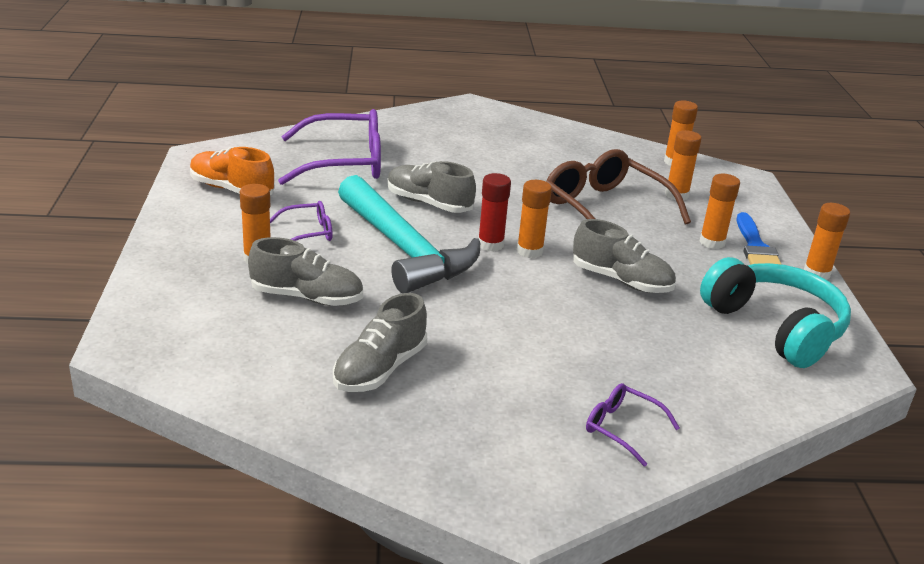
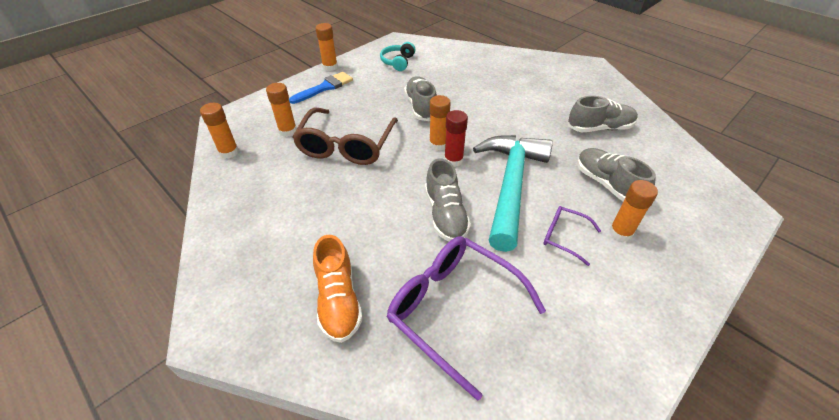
camera: 130 degrees left, 15 degrees up
orange shoe [190,147,275,195] -> orange shoe moved to [313,235,363,343]
purple glasses [586,383,680,467] -> none
orange glue stick [699,174,740,249] -> none
turquoise headphones [700,257,851,368] -> turquoise headphones [380,42,415,71], size x0.53

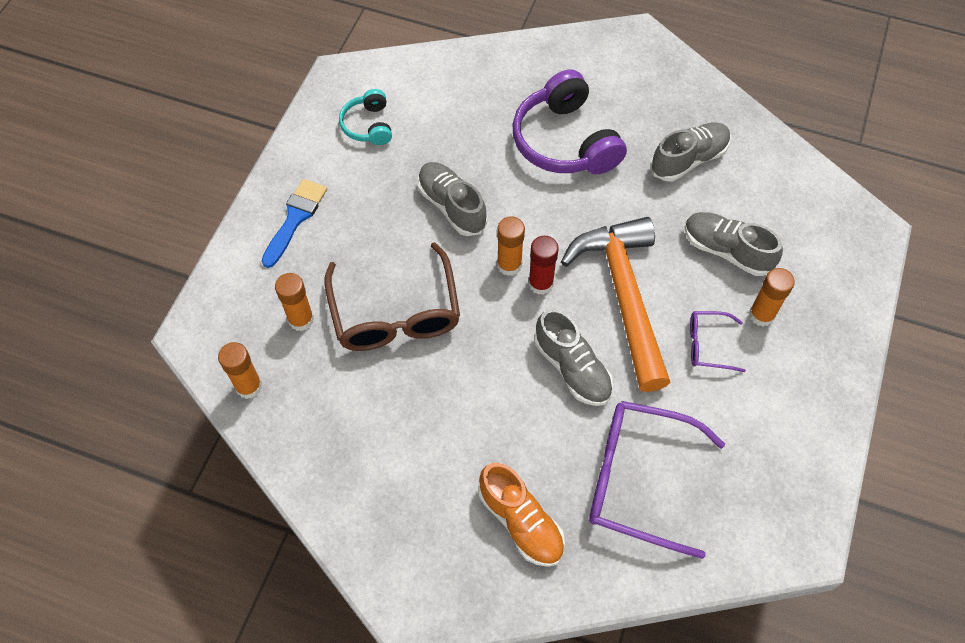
camera: 25 degrees left, 15 degrees up
orange glue stick [316,23,338,71] -> none
turquoise hammer [473,135,553,252] -> orange hammer [561,217,671,392]
none -> purple headphones [512,70,627,174]

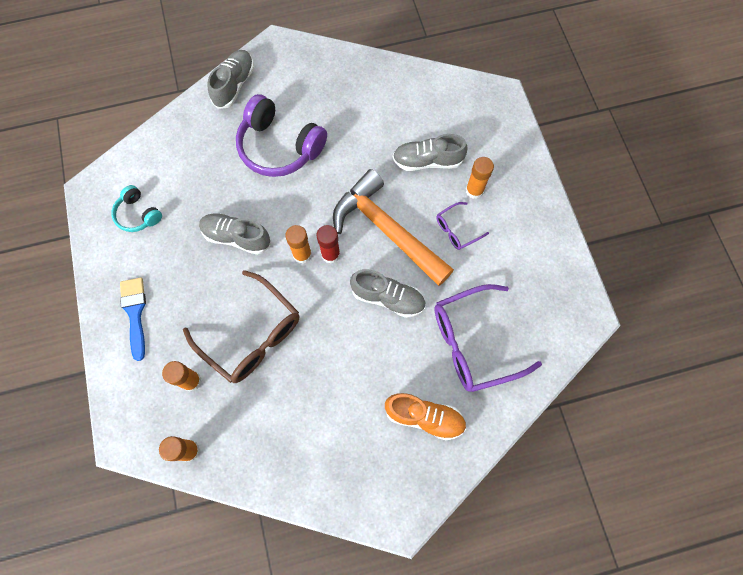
camera: 35 degrees left, 10 degrees up
grey shoe [650,122,731,181] -> grey shoe moved to [208,50,254,109]

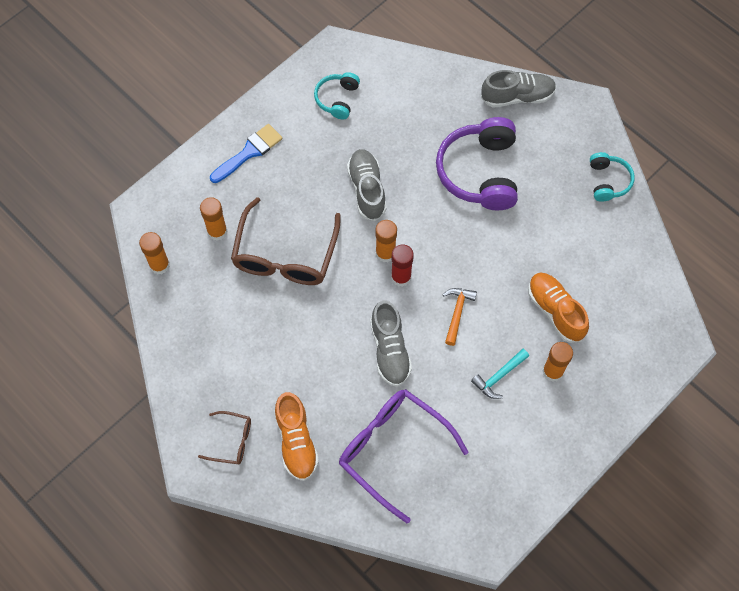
camera: 60 degrees right, 5 degrees down
orange hammer [333,169,454,286] -> orange hammer [443,288,477,346], size x0.41
grey shoe [393,134,468,171] -> orange shoe [528,273,589,343]
purple glasses [436,202,489,250] -> turquoise hammer [471,349,529,399]
none -> brown glasses [198,411,251,465]
none -> turquoise headphones [590,152,635,202]

